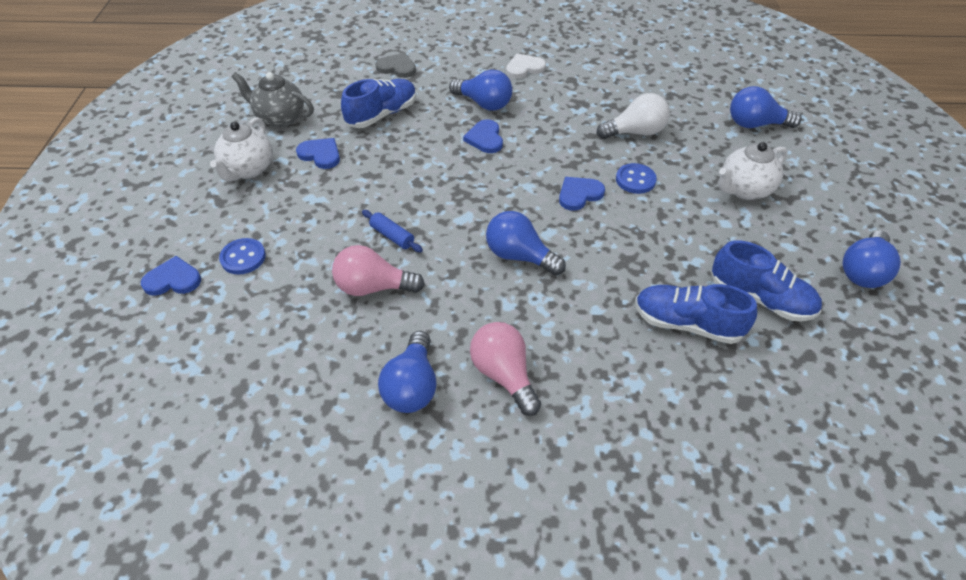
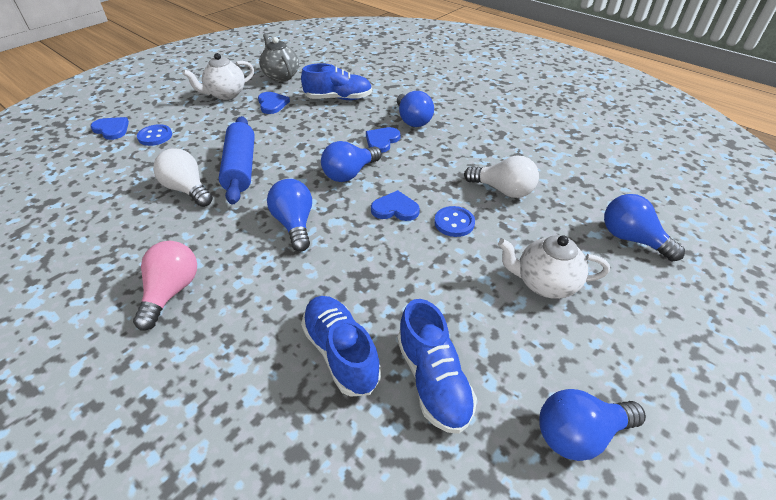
camera: 40 degrees right, 5 degrees down
pink light bulb [332,245,425,296] -> white light bulb [153,148,213,207]
blue rolling pin [362,210,423,252] -> blue rolling pin [219,116,255,205], size x2.08
grey heart [375,53,416,78] -> none
blue light bulb [378,331,437,413] -> blue light bulb moved to [321,141,382,182]
white heart [506,54,546,79] -> none

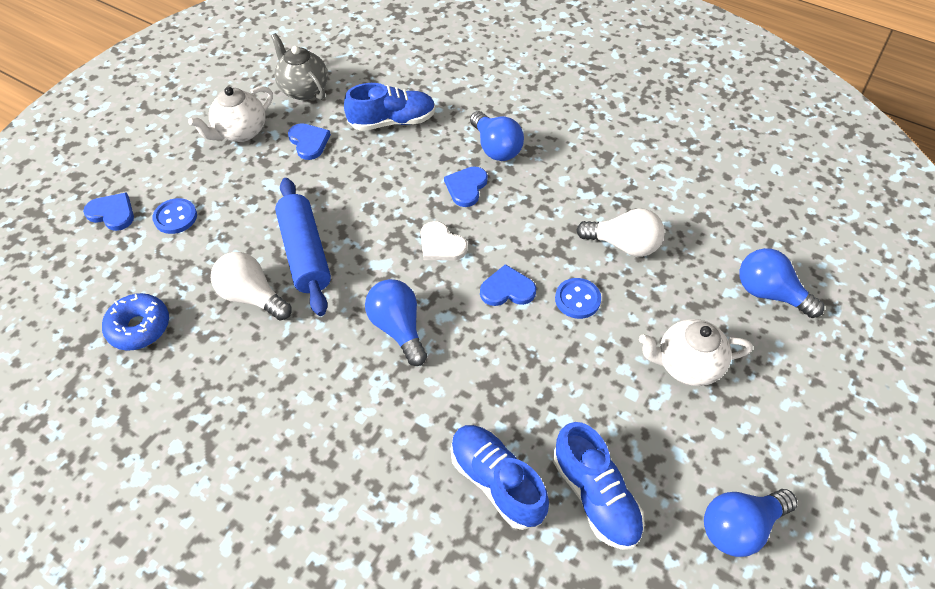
camera: 10 degrees left, 10 degrees up
pink light bulb [133,241,197,331] -> none
blue light bulb [321,141,382,182] -> white heart [420,221,468,261]
none -> blue donut [102,293,169,351]

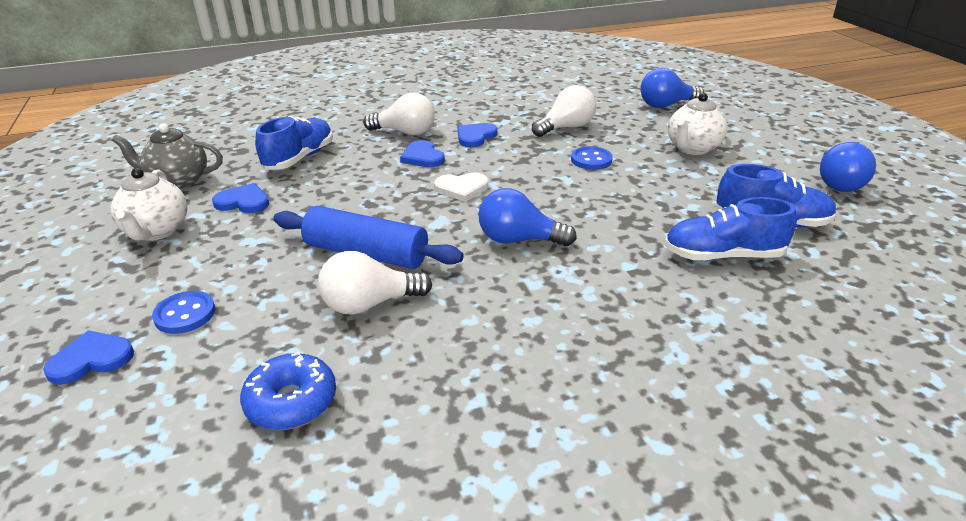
camera: 50 degrees left, 20 degrees down
blue light bulb [470,111,524,161] -> white light bulb [363,92,435,135]
blue heart [480,264,536,306] -> blue heart moved to [457,123,497,148]

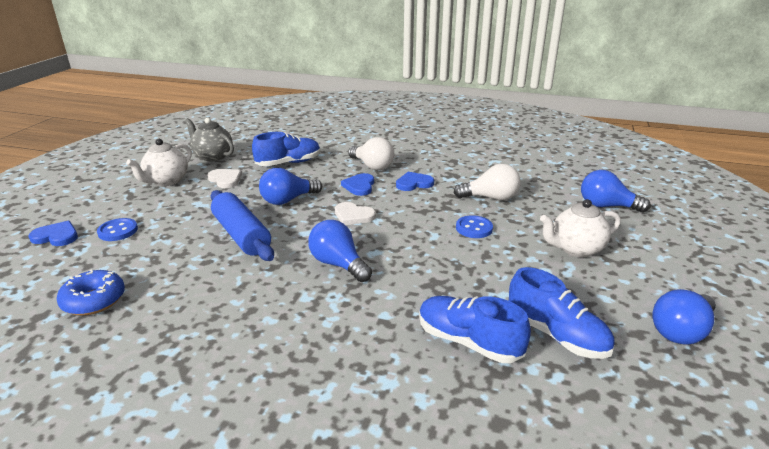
camera: 35 degrees right, 5 degrees down
blue heart [212,183,269,213] -> white heart [207,169,242,188]
white light bulb [318,251,432,315] -> none
none -> blue light bulb [259,168,322,205]

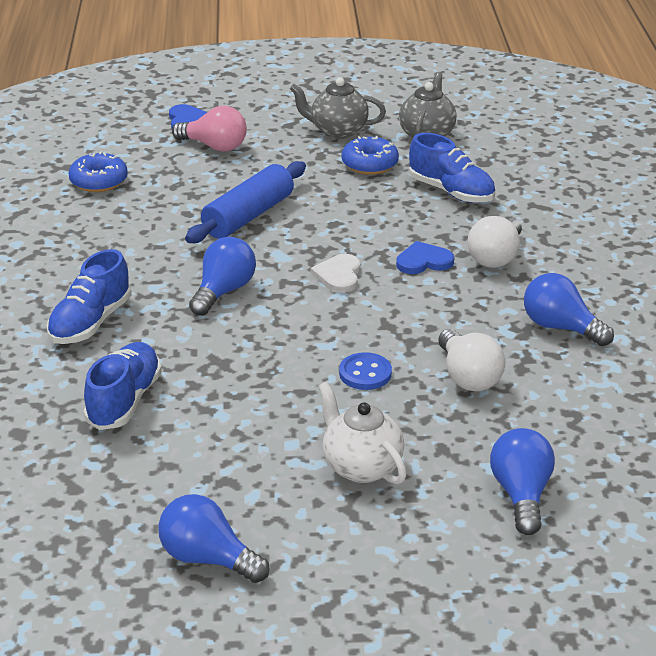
camera: 70 degrees right, 5 degrees up
blue button [97,218,138,241] -> pink light bulb [172,106,247,152]
white teapot [126,139,192,186] -> grey teapot [290,77,386,139]
white heart [207,169,242,188] -> blue donut [342,136,399,175]
blue light bulb [259,168,322,205] -> blue light bulb moved to [524,273,614,346]
blue heart [396,172,434,191] -> none
blue shoe [509,267,615,359] -> blue shoe moved to [47,249,132,344]

